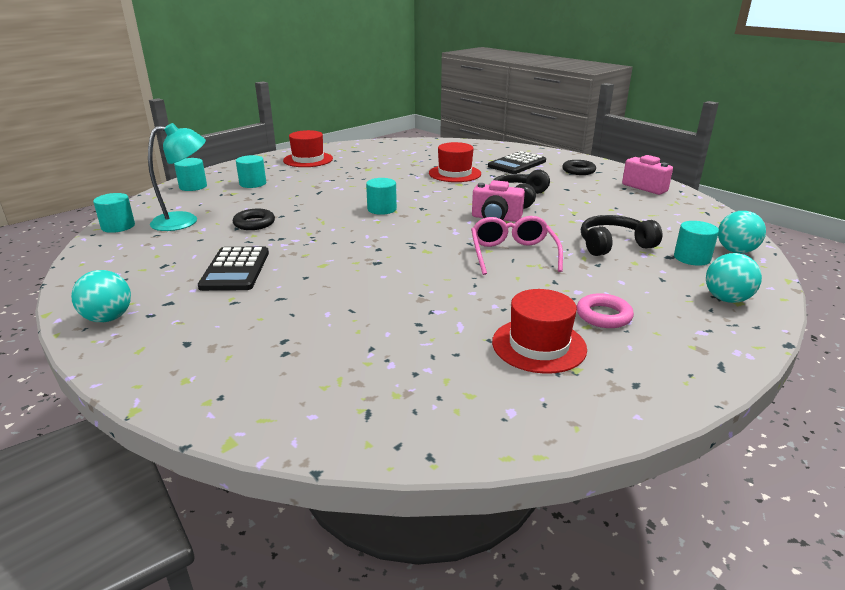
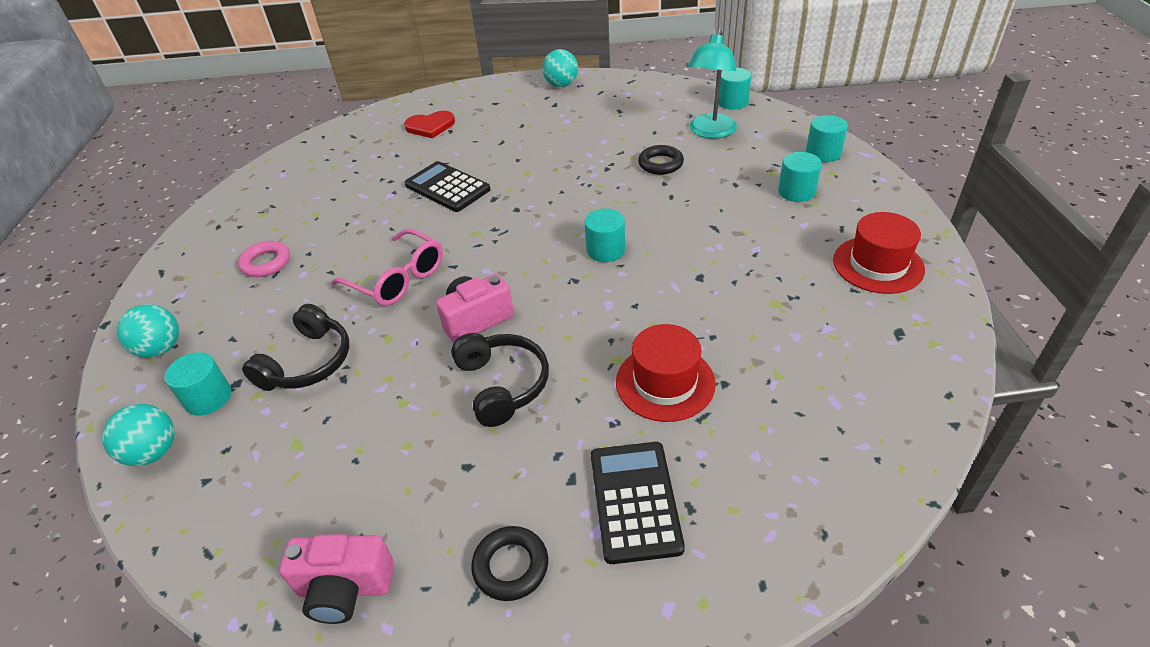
camera: 135 degrees right, 15 degrees up
black calculator [198,246,269,291] -> black calculator moved to [405,161,491,212]
red hat [492,289,587,374] -> none
none -> red heart [404,111,455,138]

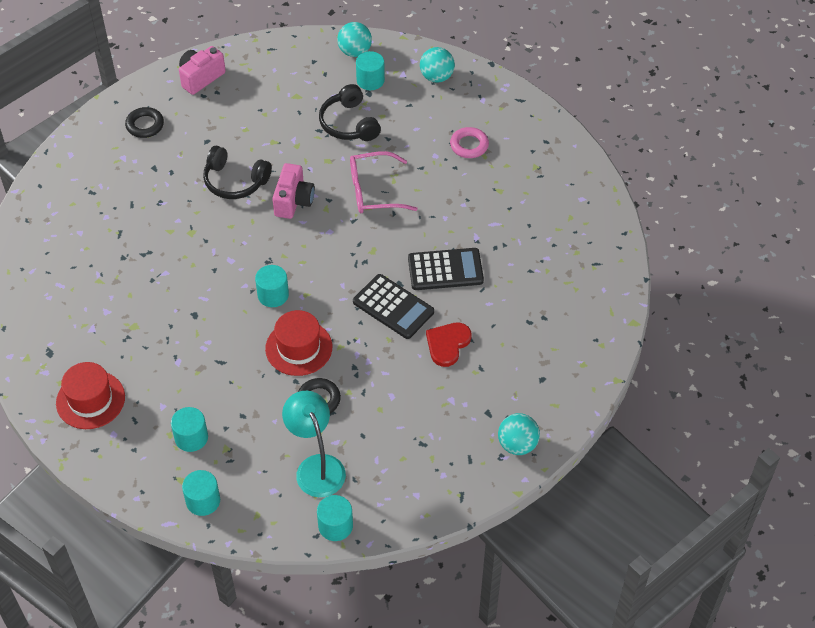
camera: 130 degrees right, 10 degrees up
red heart [404,111,455,138] -> red heart moved to [426,322,472,367]
black calculator [591,442,685,564] -> black calculator moved to [353,274,434,339]
red hat [616,324,716,422] -> red hat moved to [265,310,332,376]

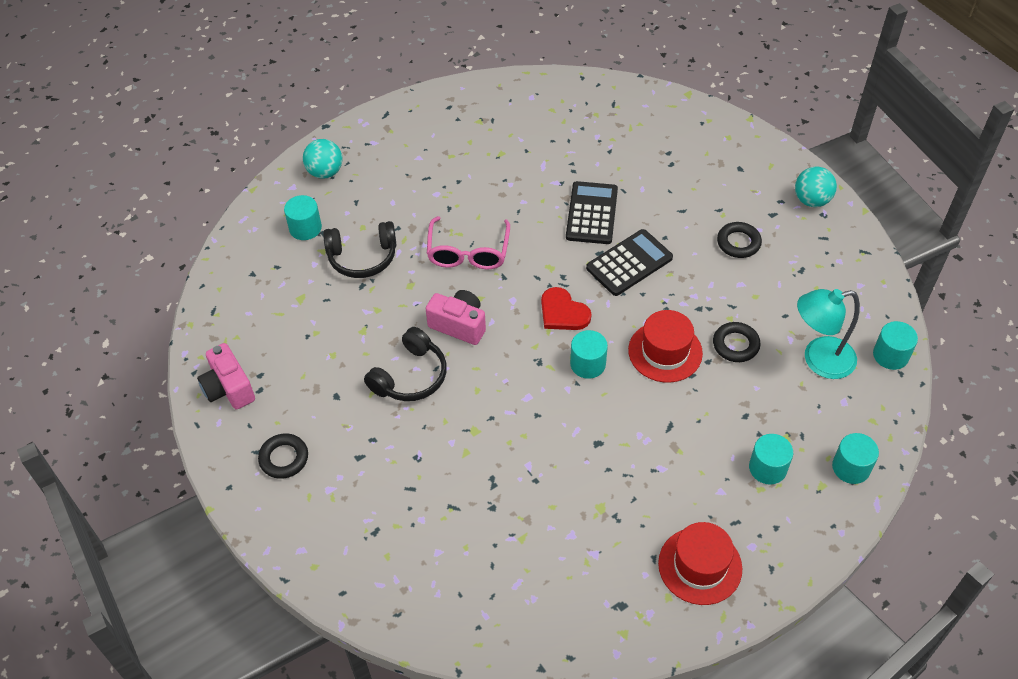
camera: 75 degrees left, 0 degrees up
turquoise ball [337,22,372,57] -> none
red heart [426,322,472,367] -> red heart moved to [541,287,592,330]
pink ring [450,127,489,158] -> none
none -> black ring [717,222,762,258]

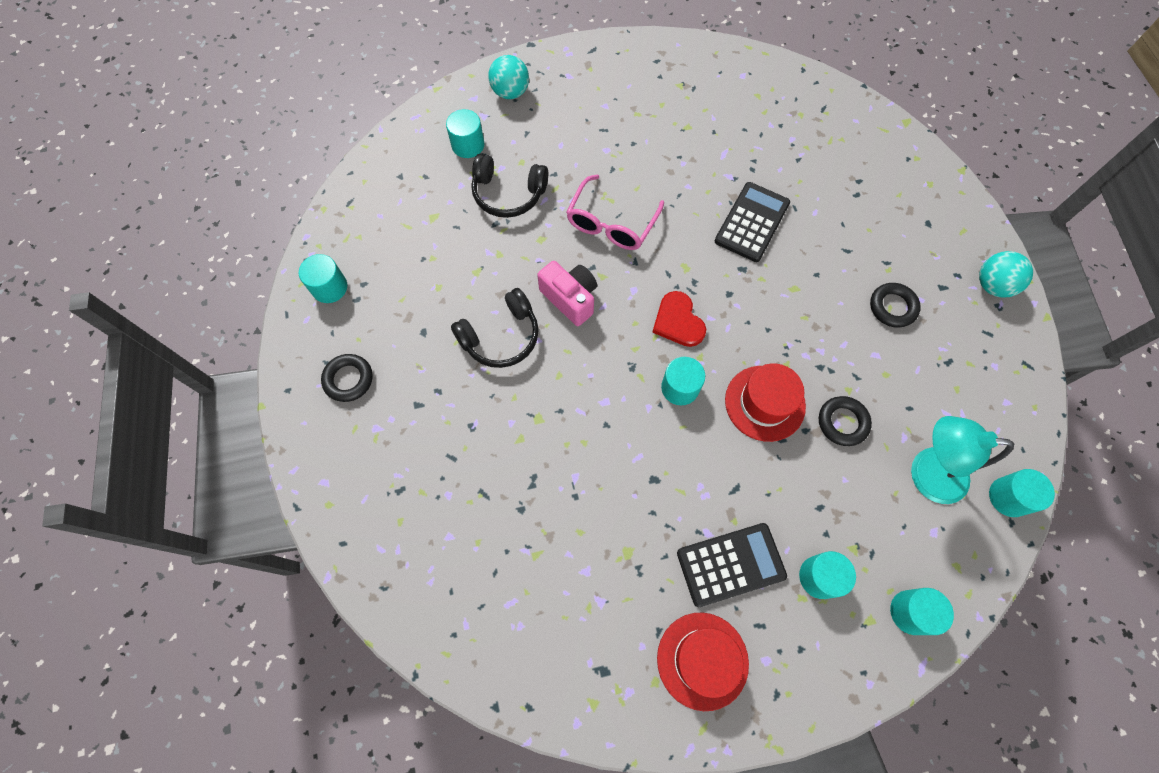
camera: 20 degrees right, 15 degrees up
pink camera [197,343,255,410] -> turquoise cylinder [299,254,347,303]
black calculator [586,229,673,296] -> black calculator moved to [677,523,787,607]

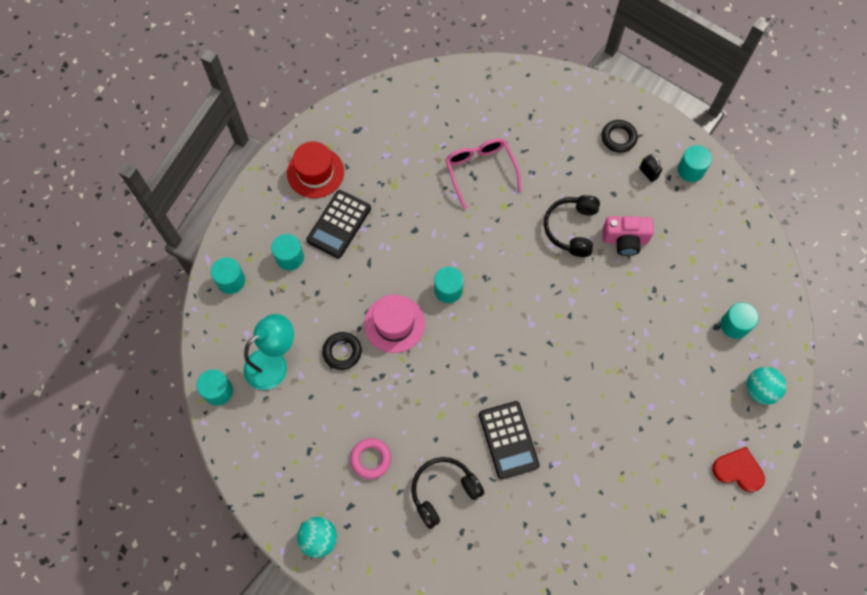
camera: 135 degrees right, 0 degrees up
black headphones [471,154,548,218] -> black headphones moved to [411,457,484,529]
pink camera [537,261,597,326] -> pink camera moved to [602,216,654,256]
pink glasses [566,175,664,250] -> pink glasses moved to [446,138,522,210]
red heart [652,291,706,347] -> red heart moved to [712,447,765,492]
red hat [725,364,806,442] -> pink hat [364,294,425,353]
black ring [870,283,921,328] -> pink ring [350,438,391,479]
none -> black padlock [639,154,662,182]

